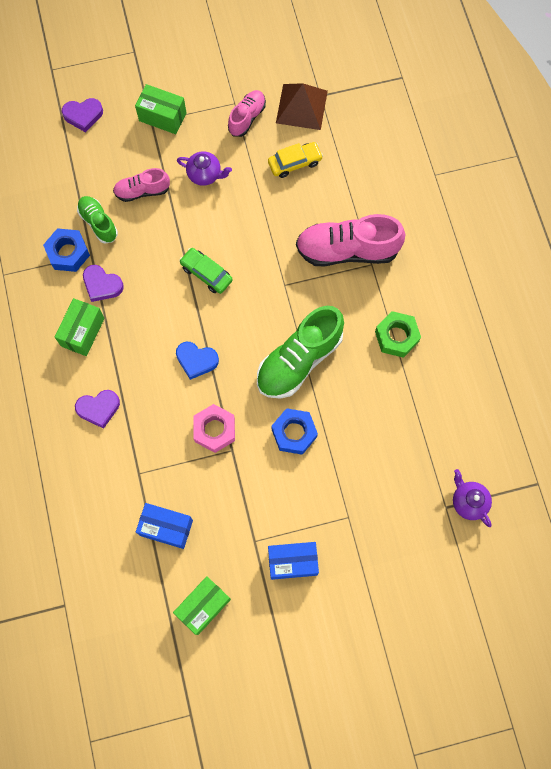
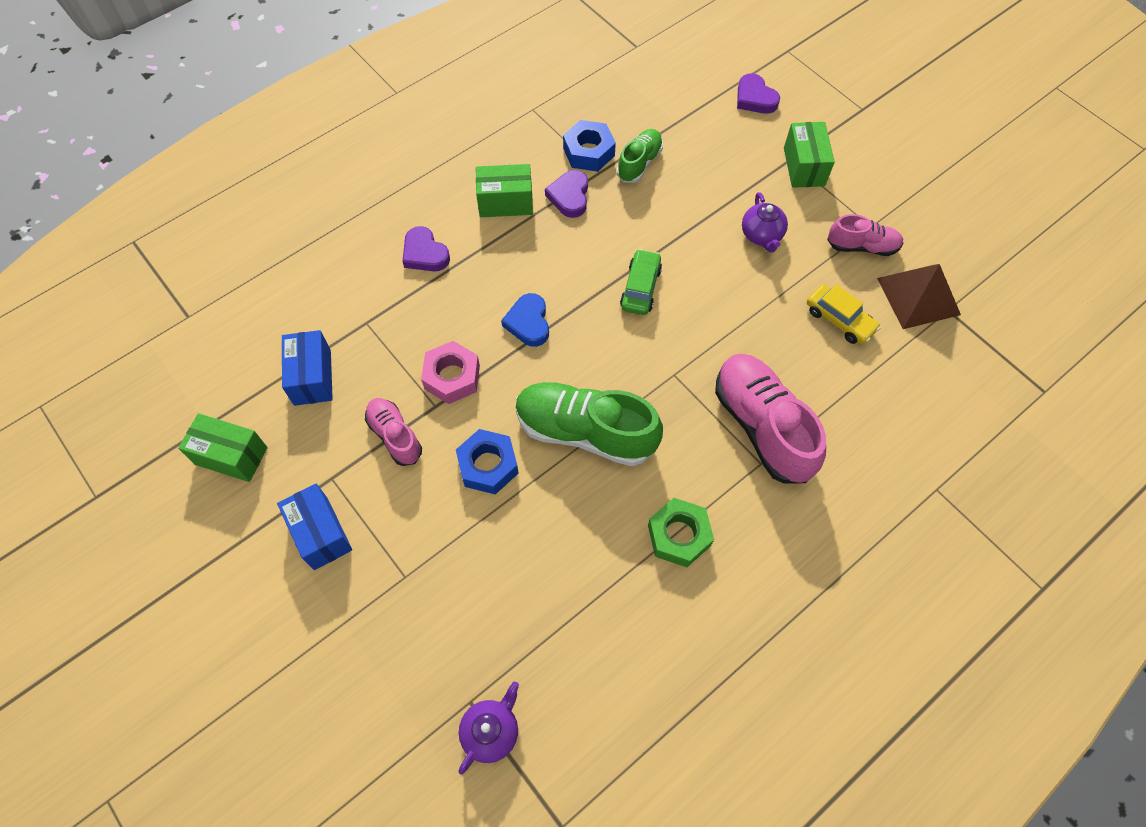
camera: 65 degrees right, 10 degrees down
pink shoe [113,168,170,202] -> pink shoe moved to [365,398,422,466]

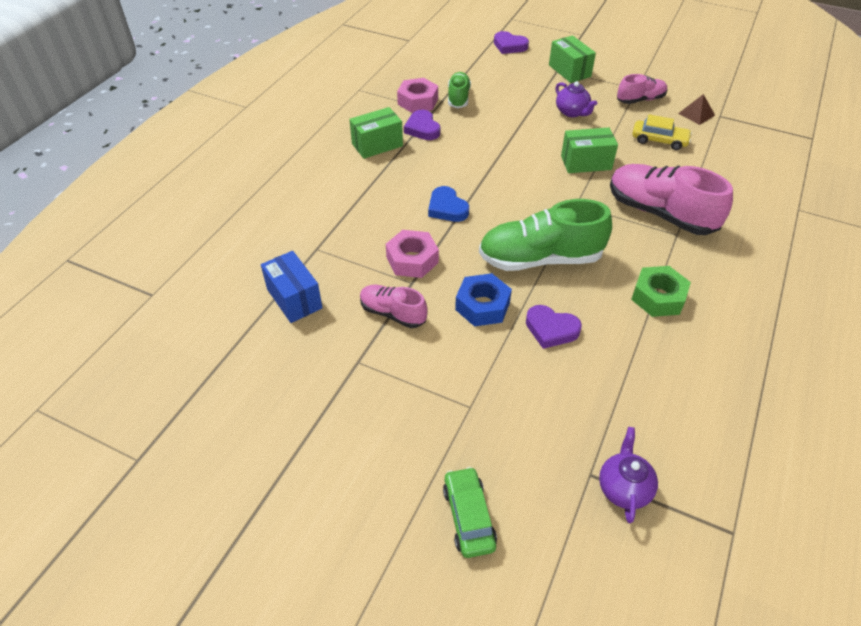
camera: 25 degrees left, 15 degrees down
green box [178,413,268,482] -> green box moved to [561,127,618,173]
blue box [277,483,352,570] -> none
purple heart [402,226,450,271] -> purple heart moved to [526,305,582,349]
blue nut [563,120,616,172] -> pink nut [397,78,438,113]
green car [620,249,662,315] -> green car moved to [443,467,497,558]
brown pyramid [877,264,961,329] -> brown pyramid [678,94,715,125], size x0.56

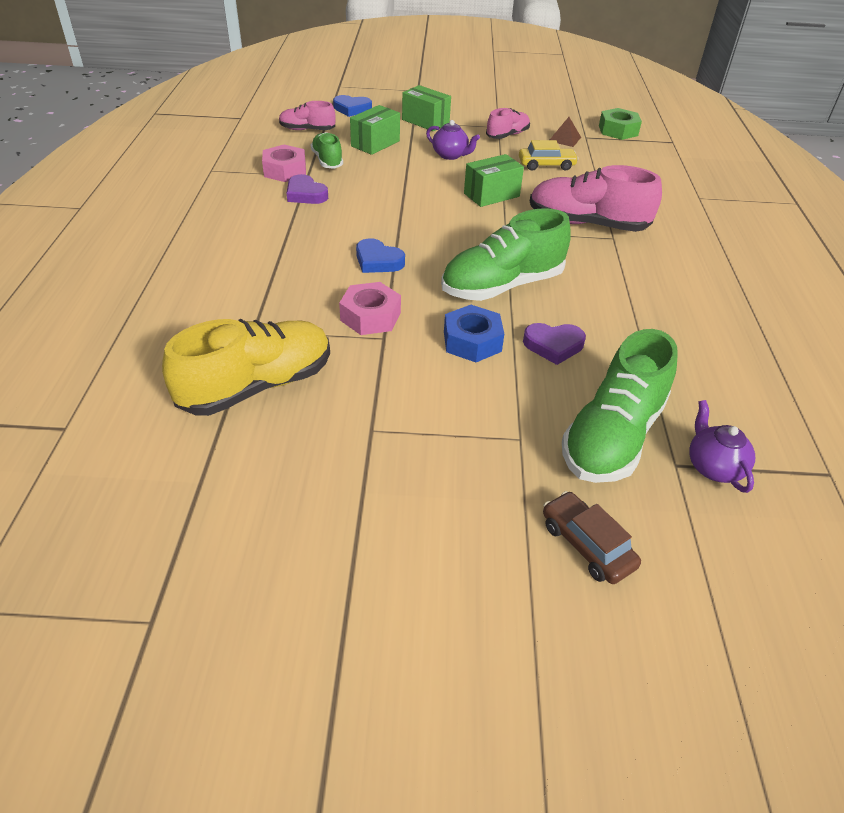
camera: 25 degrees left, 5 degrees down
blue box [261,251,323,323] -> yellow shoe [162,319,330,416]
green box [349,107,403,159] -> green box moved to [350,105,400,155]
pink shoe [360,285,428,328] -> pink shoe moved to [279,101,336,130]
green car [443,467,497,558] -> brown car [543,491,641,584]
purple heart [494,31,529,54] -> blue heart [333,95,372,117]
green nut [631,266,691,317] -> green nut moved to [599,108,642,140]
none -> green shoe [562,329,678,483]

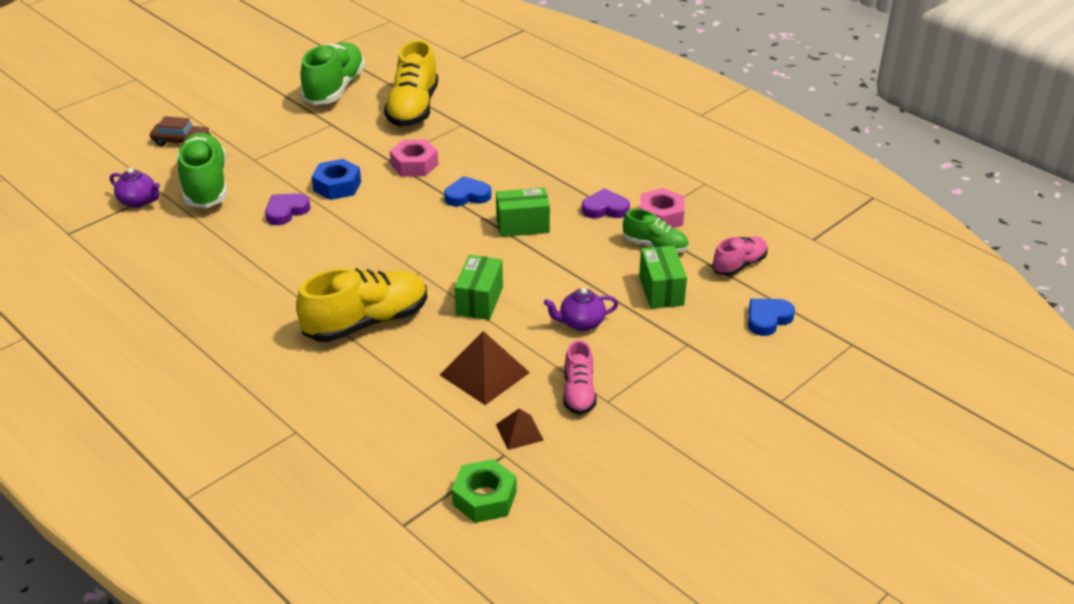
camera: 135 degrees right, 5 degrees down
green box [402,85,451,131] -> green box moved to [496,188,550,237]
green shoe [441,208,571,301] -> green shoe moved to [301,42,365,105]
yellow car [519,140,579,171] -> brown pyramid [440,331,530,405]
pink shoe [530,165,662,232] -> yellow shoe [296,268,427,342]

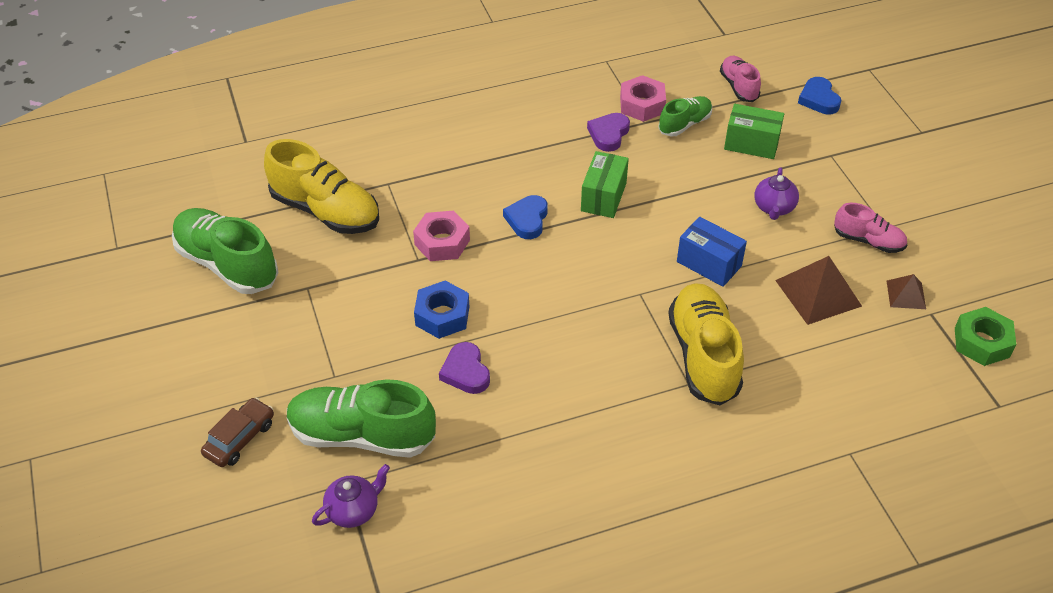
camera: 65 degrees left, 10 degrees up
green box [454,255,503,320] -> blue box [677,217,747,287]

